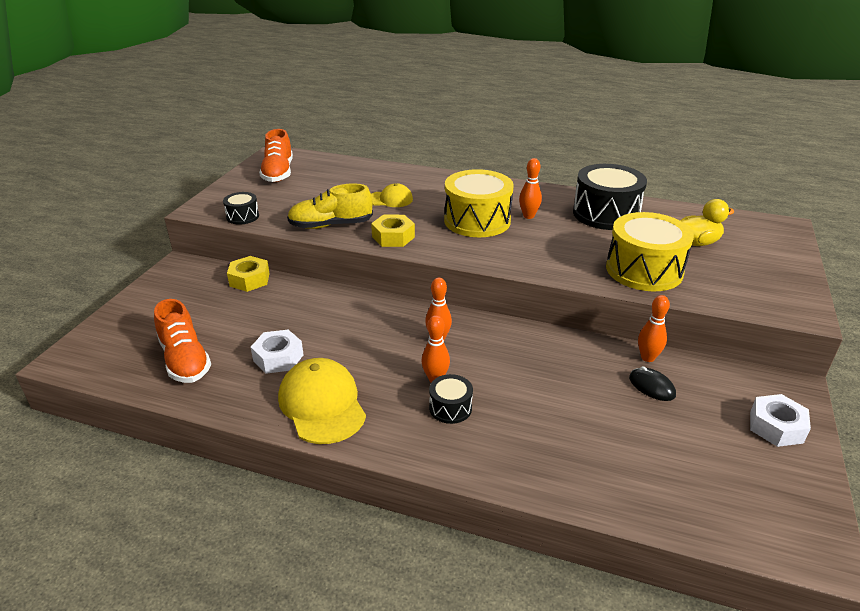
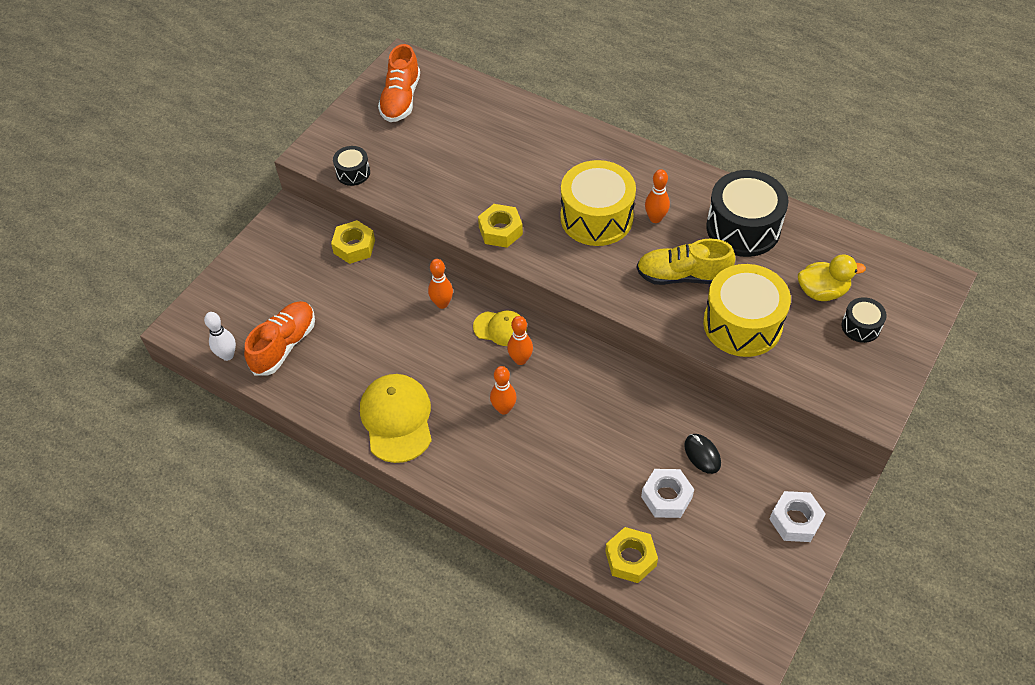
camera: 15 degrees right, 20 degrees up
orange shoe [154,299,211,383] -> orange shoe turned 135 degrees counterclockwise [244,301,315,376]
white nut [251,330,304,374] -> white nut moved to [641,469,694,518]
yellow shoe [287,183,373,229] -> yellow shoe moved to [637,239,735,285]
yellow cap [371,183,413,207] -> yellow cap moved to [473,310,527,346]
black drum [429,374,473,424] -> black drum moved to [841,297,887,343]
orange bowling pin [638,295,670,362] -> orange bowling pin moved to [428,259,453,309]
none -> white bowling pin [204,312,236,361]
none -> yellow nut [605,527,658,583]

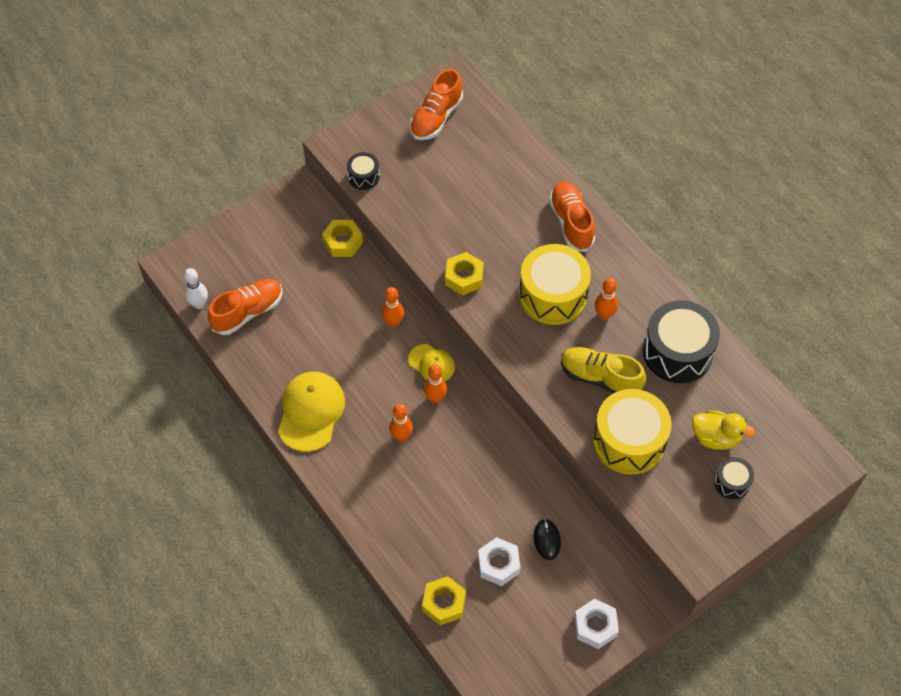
camera: 20 degrees right, 5 degrees up
none -> orange shoe [549,182,595,252]

